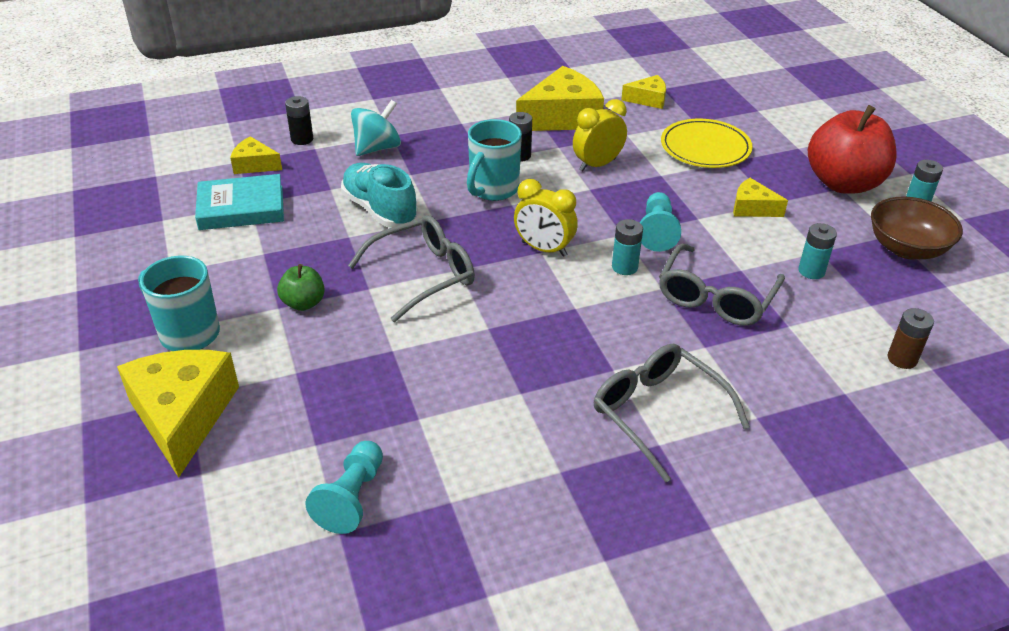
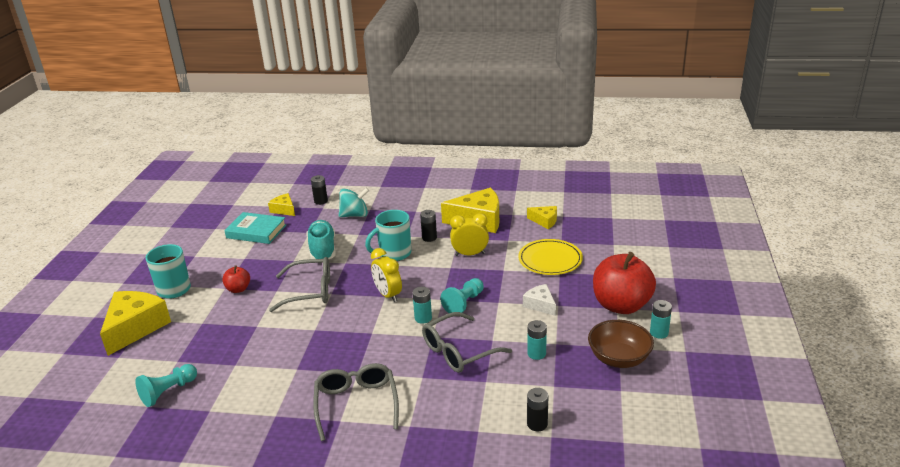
camera: 30 degrees right, 10 degrees down
green apple [277,264,325,311] -> red apple [222,265,250,293]
yellow cheese [733,178,788,217] -> white cheese [523,284,556,316]
brown battery [888,308,934,369] -> black battery [527,388,548,431]

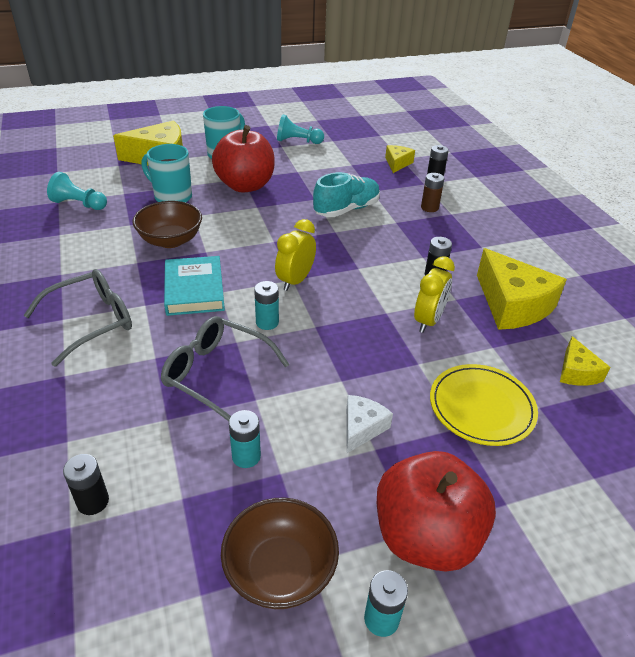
camera: 60 degrees right, 10 degrees up
red apple [222,265,250,293] -> red apple [212,125,275,193], size x2.13
turquoise book [224,212,286,244] -> turquoise book moved to [164,256,225,316]
grey glasses [269,257,330,312] -> none
turquoise spinning top [339,188,369,217] -> brown battery [421,173,445,212]
turquoise mug [365,210,411,261] -> turquoise mug moved to [142,144,192,203]
turquoise pawn [441,278,484,313] -> turquoise pawn moved to [277,114,324,144]
yellow clock [450,213,489,256] -> yellow clock turned 60 degrees clockwise [414,256,455,333]
none -> brown bowl [133,201,202,248]

